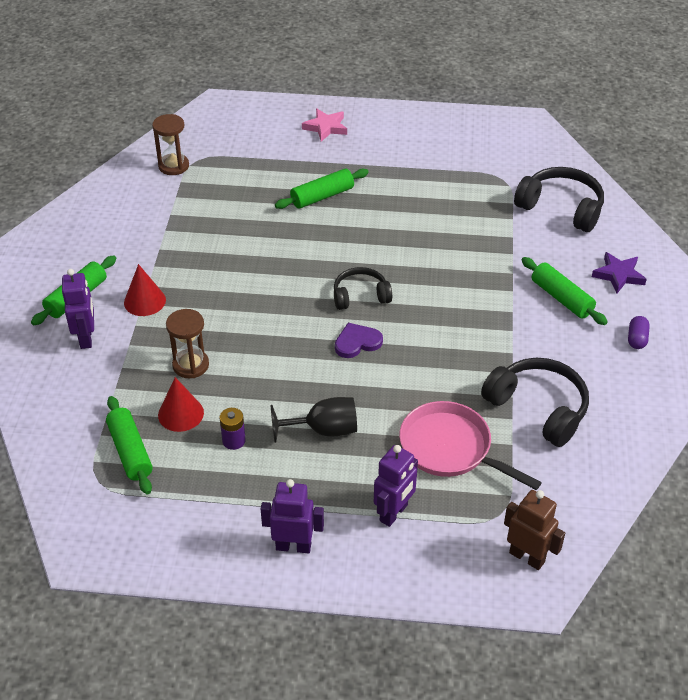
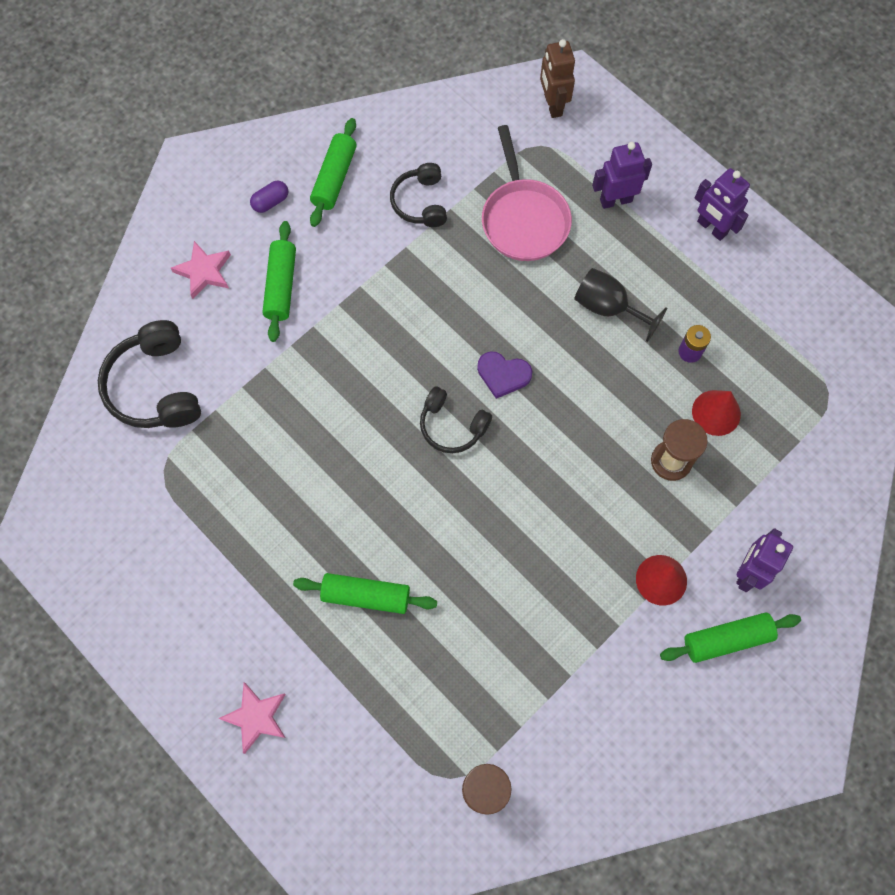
camera: 140 degrees left, 25 degrees up
green rolling pin [106,396,153,495] -> green rolling pin moved to [310,118,357,227]
black headphones [481,358,589,447] -> black headphones [390,163,447,227], size x0.63
purple star [592,252,647,293] -> pink star [171,241,231,299]

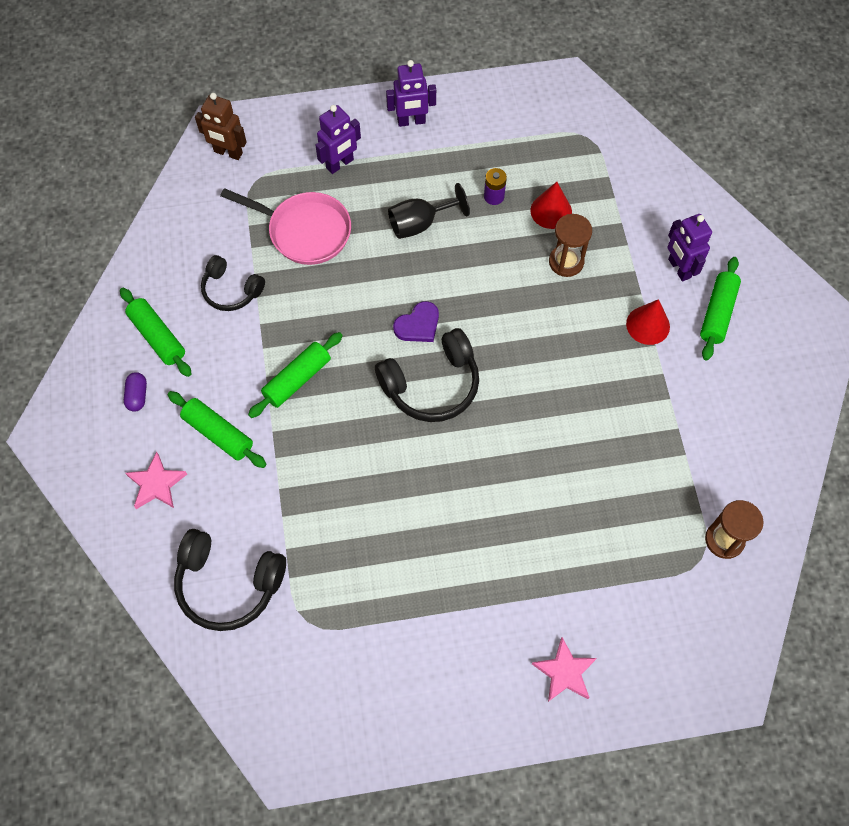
camera: 55 degrees left, 5 degrees down
green rolling pin [293,573,437,614] -> green rolling pin moved to [248,332,343,418]
black headphones [420,386,492,453] -> black headphones [375,328,479,422], size x1.58
purple robot [592,142,652,209] -> purple robot turned 150 degrees counterclockwise [315,105,361,174]

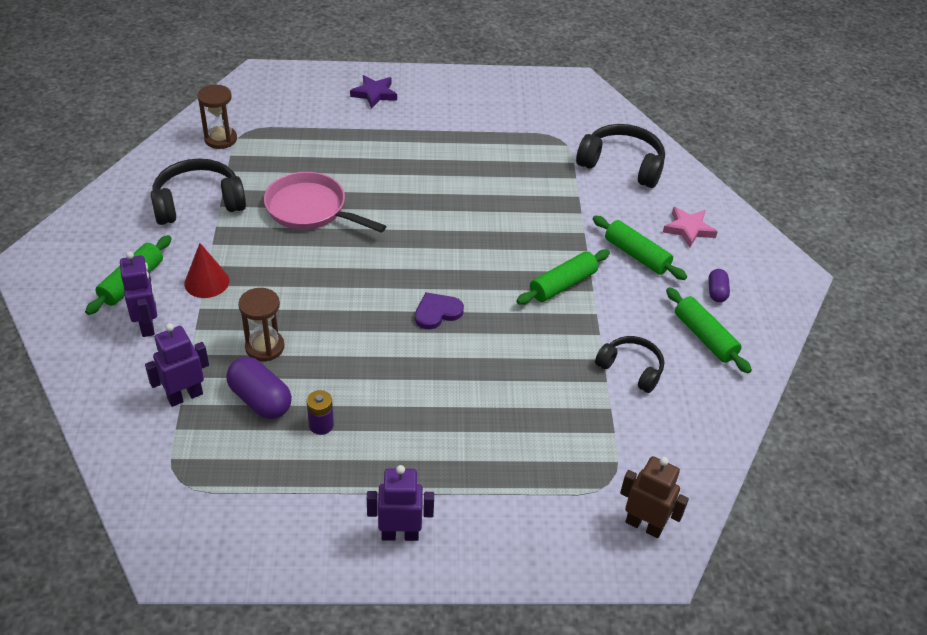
camera: 175 degrees left, 20 degrees down
pink pan [220,188,351,265] -> pink pan moved to [264,172,386,233]
purple robot [315,105,361,174] -> purple robot moved to [145,323,209,407]
black headphones [375,328,479,422] -> black headphones moved to [150,158,246,225]
black goblet [388,183,470,239] -> none
red cone [531,182,572,229] -> purple capsule [226,357,292,419]
pink star [532,637,597,702] -> purple star [350,75,397,109]

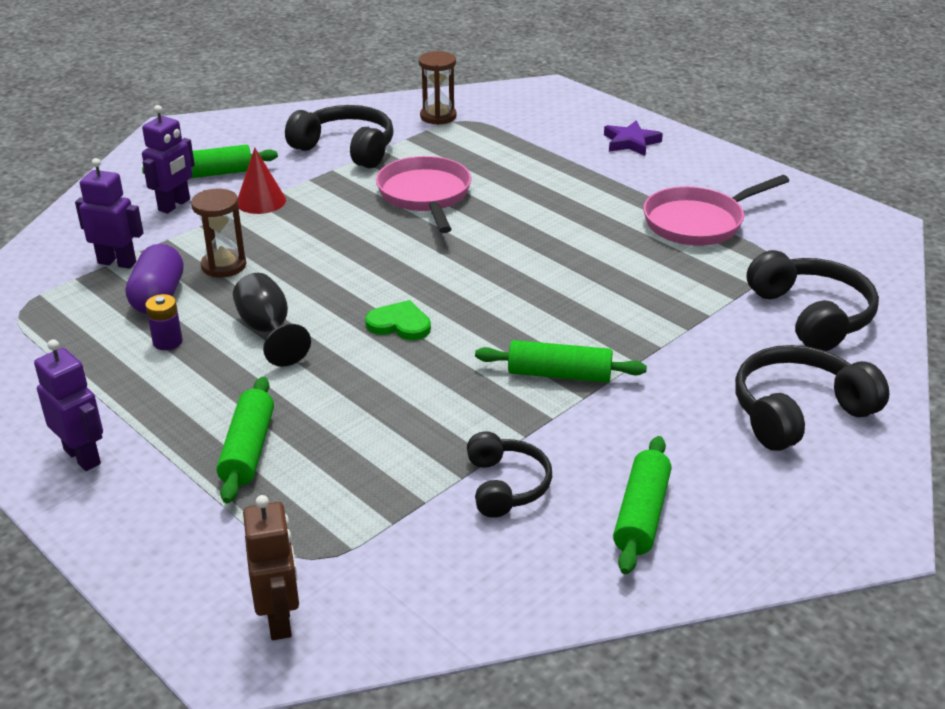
camera: 50 degrees right, 10 degrees down
purple heart [415,292,464,330] -> green heart [365,300,431,340]
green rolling pin [593,216,687,280] -> green rolling pin moved to [216,376,274,503]
pink star [663,207,718,248] -> black headphones [735,345,889,451]
purple capsule [708,269,730,302] -> none
none -> black goblet [233,273,311,367]
none -> pink pan [643,175,789,246]

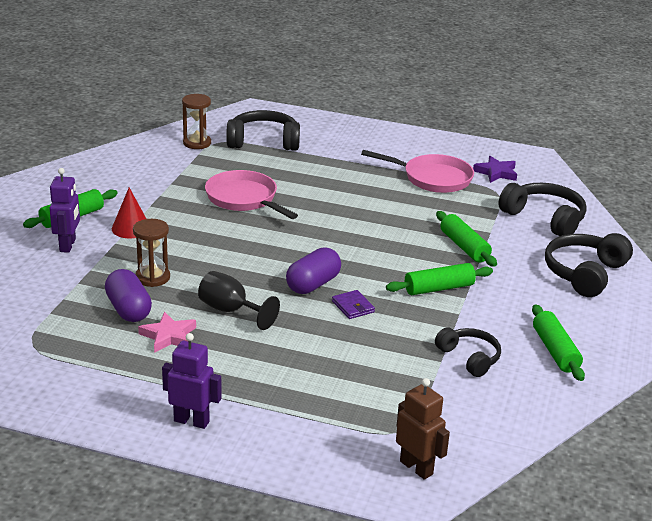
camera: 30 degrees left, 5 degrees down
purple robot [75,158,144,269] -> none
purple battery [145,294,183,350] -> pink star [138,312,196,353]
green rolling pin [216,376,274,503] -> green rolling pin moved to [436,211,497,267]
black headphones [285,105,394,168] -> black headphones moved to [226,110,300,151]
green heart [365,300,431,340] -> purple capsule [286,247,341,294]
purple star [604,120,663,156] -> purple star moved to [473,156,517,183]
pink pan [643,175,789,246] -> pink pan turned 105 degrees counterclockwise [361,150,474,193]
none -> purple wallet [332,290,375,319]

